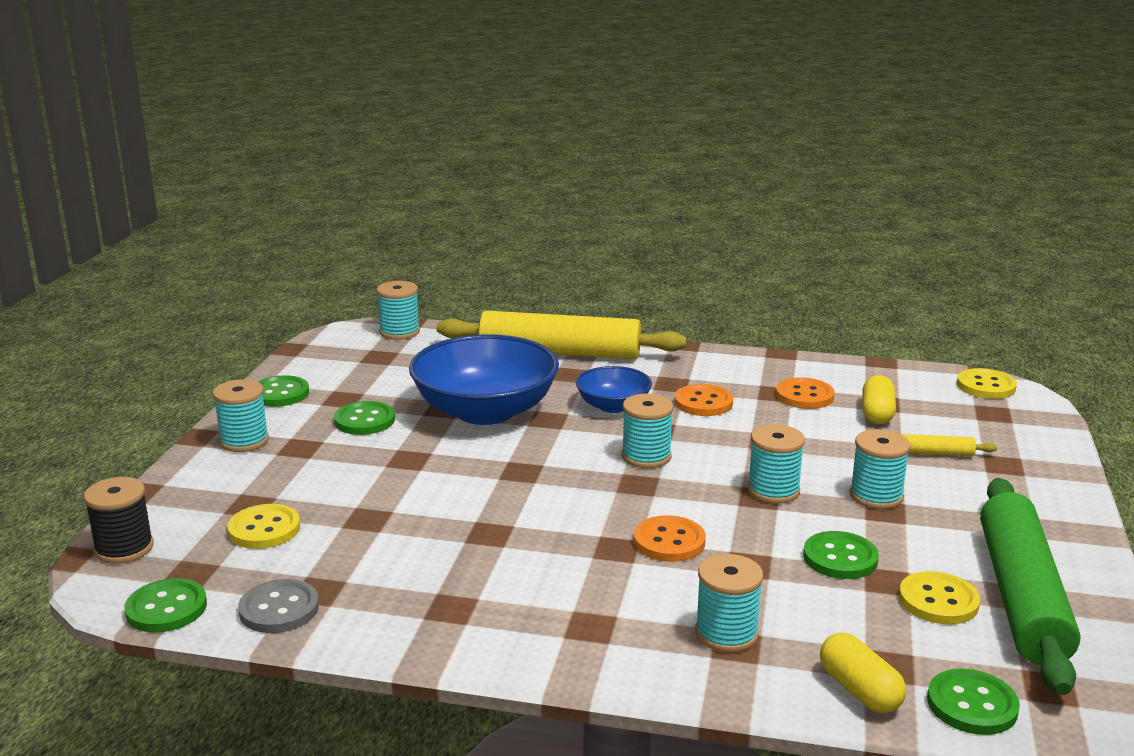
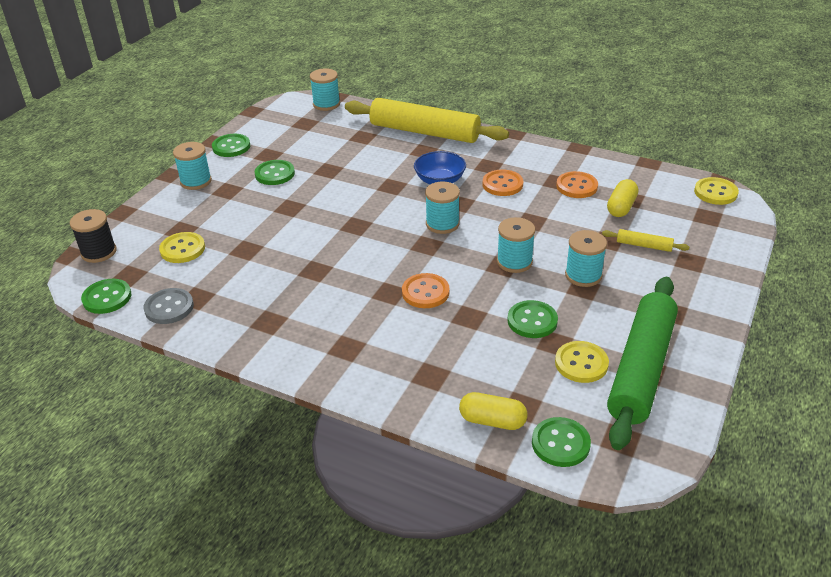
camera: 15 degrees right, 15 degrees up
blue bowl [409,334,559,425] -> none
turquoise spool [695,554,763,653] -> none
yellow capsule [820,633,906,713] -> yellow capsule turned 60 degrees counterclockwise [459,392,527,430]

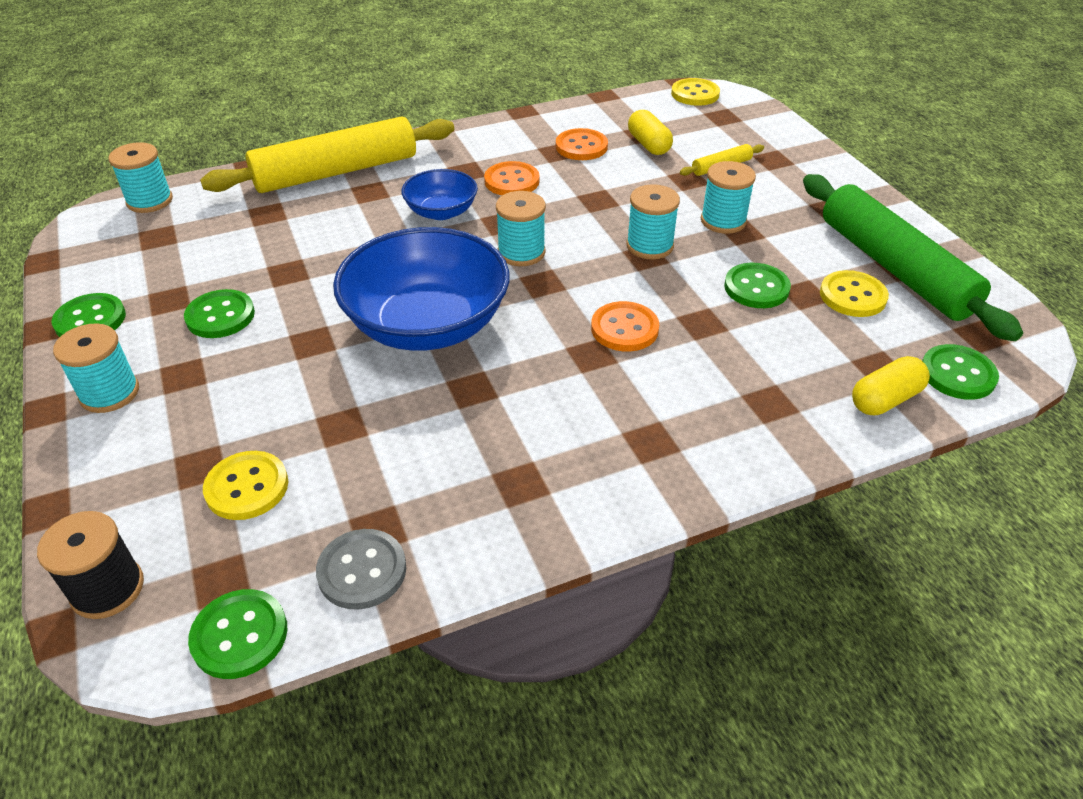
camera: 50 degrees left, 5 degrees up
none -> blue bowl [333,227,509,351]

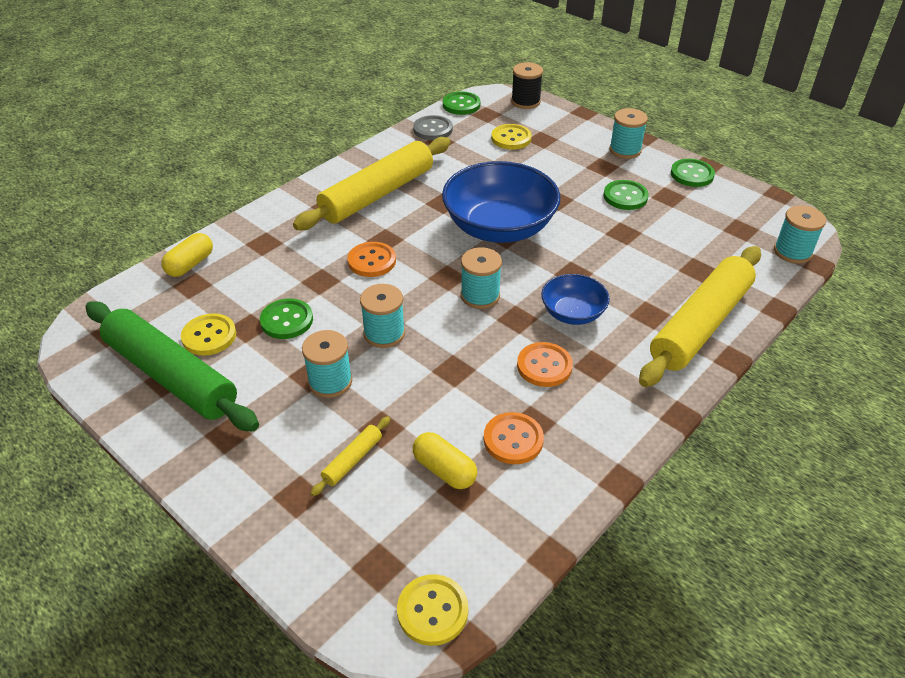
camera: 155 degrees right, 0 degrees up
green button [922,344,999,400] -> none
none -> yellow rolling pin [293,137,451,230]

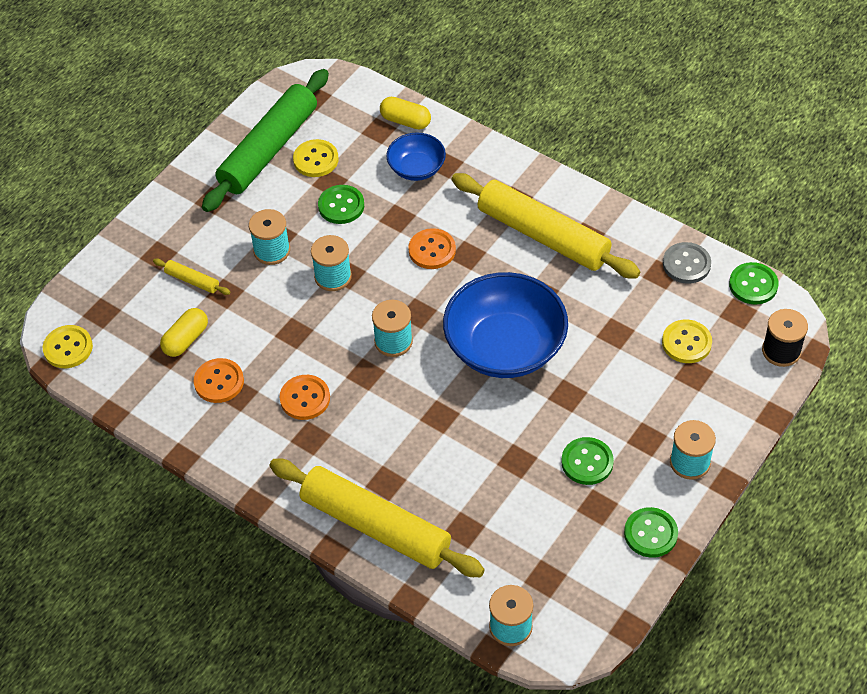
camera: 85 degrees right, 10 degrees up
blue bowl [541,274,610,325] -> blue bowl moved to [386,133,446,181]

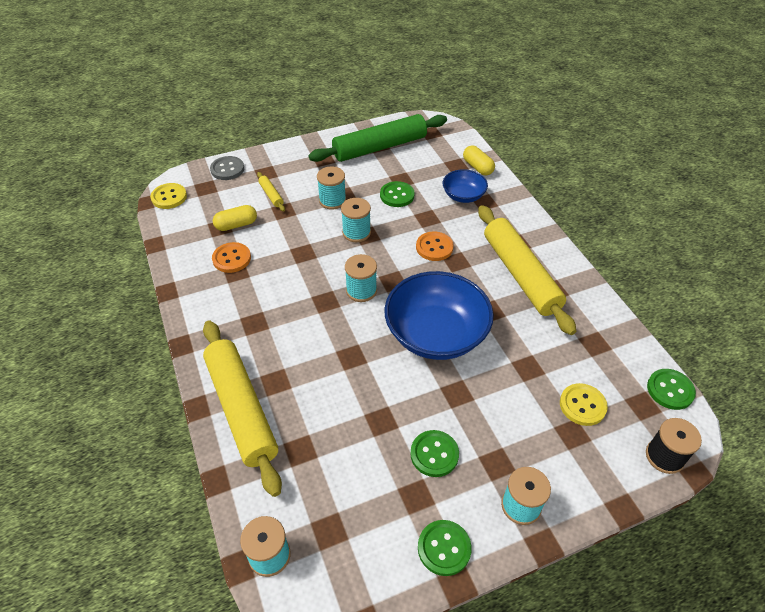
camera: 30 degrees right, 5 degrees down
orange button [280,375,330,420] -> none
yellow button [293,139,338,177] -> none
grey button [663,242,711,284] -> grey button moved to [210,156,244,180]

